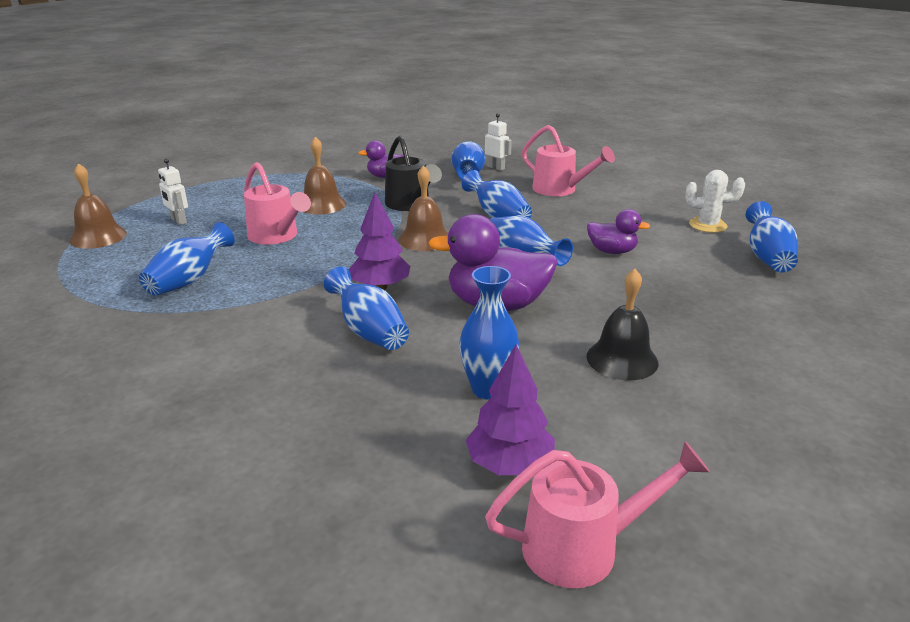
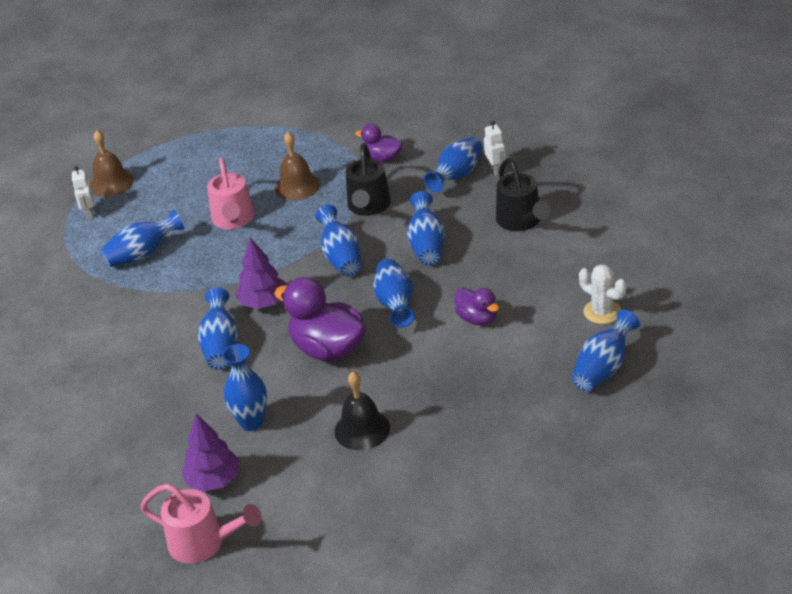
camera: 35 degrees right, 10 degrees up
white robot [158,158,188,225] -> white robot moved to [72,166,94,220]
brown bell [398,165,448,251] -> blue vase [315,205,361,276]
pink watering can [522,125,615,196] -> black watering can [496,158,551,231]

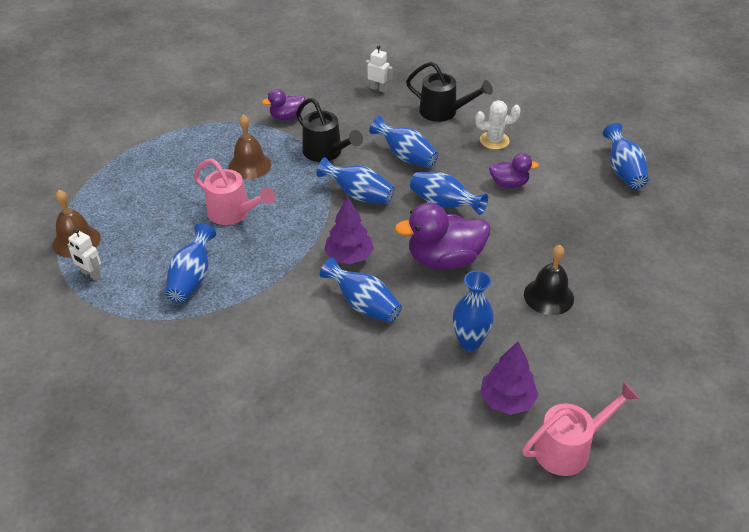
camera: 50 degrees left, 5 degrees up
blue vase [424,137,483,192] -> none
white cactus [579,264,626,324] -> white cactus moved to [475,100,521,150]

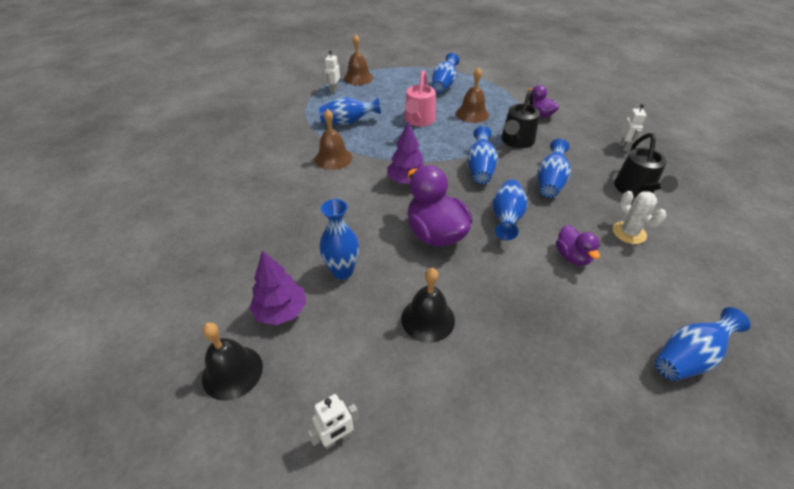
camera: 70 degrees right, 0 degrees up
blue vase [320,257,402,323] -> blue vase moved to [432,53,459,93]
pink watering can [522,382,640,476] -> black bell [202,322,263,401]
none -> white robot [308,394,359,449]
none -> brown bell [315,109,352,170]

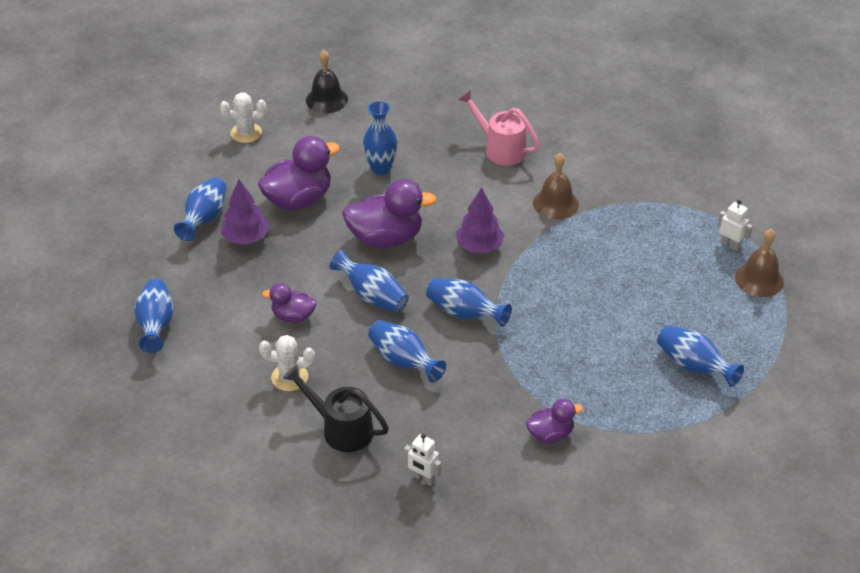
camera: 115 degrees right, 0 degrees up
purple tree [249,250,306,325] -> purple tree moved to [221,180,270,245]
white robot [308,394,359,449] -> white cactus [220,93,266,143]
blue vase [319,97,381,125] -> blue vase moved to [174,177,227,241]
black bell [401,268,455,343] -> purple duck [258,136,340,211]
pink watering can [404,70,436,126] -> pink watering can moved to [458,90,540,165]
brown bell [456,67,489,123] -> none
black watering can [501,90,540,148] -> none

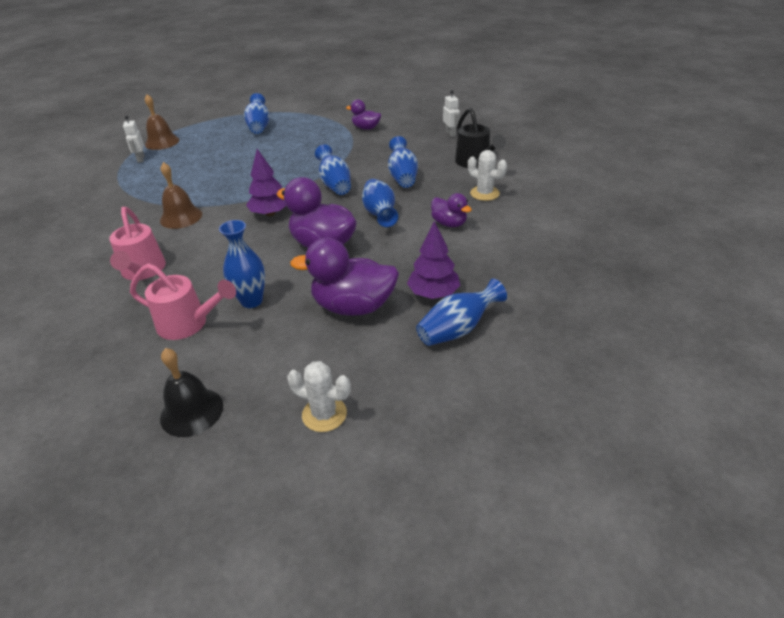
camera: 140 degrees left, 5 degrees down
blue vase [134,279,173,353] -> none
none -> pink watering can [130,264,236,340]

